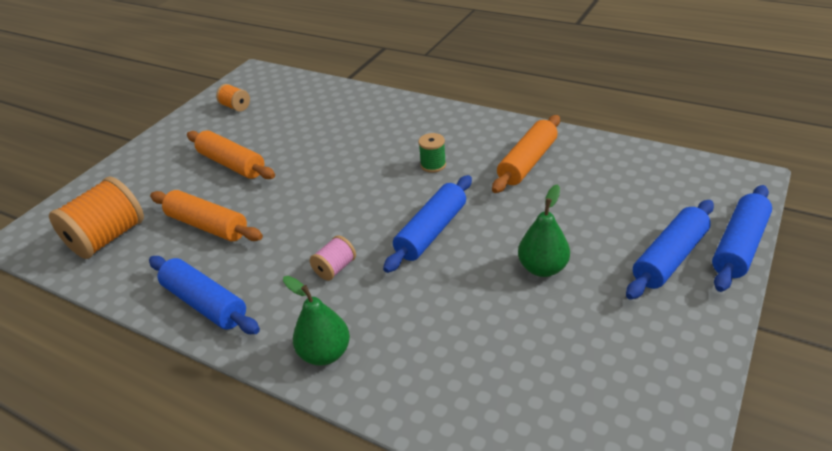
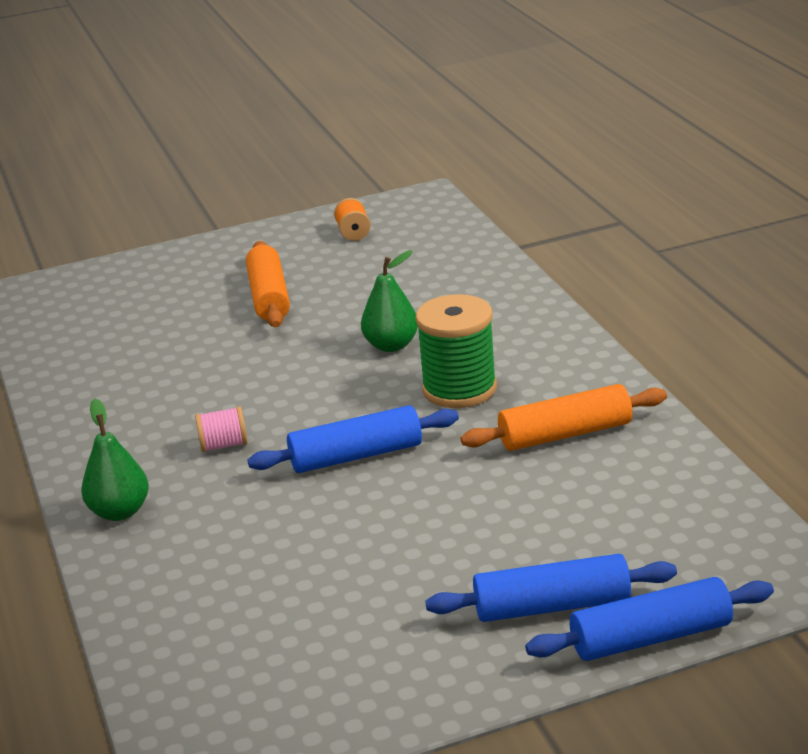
camera: 40 degrees right, 10 degrees down
orange spool [49,177,144,259] -> none
blue rolling pin [149,256,260,334] -> none
orange rolling pin [150,190,263,241] -> none
green spool [418,133,446,173] -> green spool [416,294,497,408], size x1.99
green pear [518,184,570,277] -> green pear moved to [361,250,418,352]

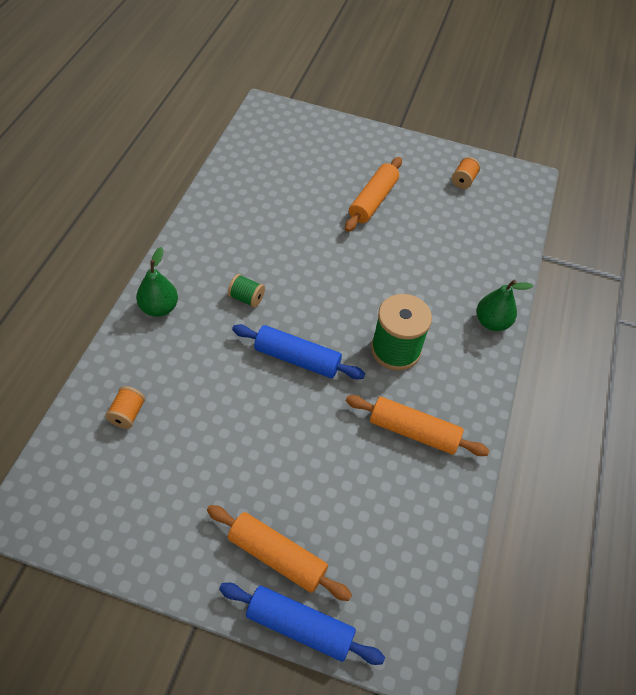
camera: 30 degrees right, 25 degrees up
pink spool [195,406,248,452] -> green spool [228,274,265,308]
green pear [361,250,418,352] -> green pear moved to [476,280,533,331]
blue rolling pin [425,554,677,622] -> orange rolling pin [207,505,352,601]
none -> orange spool [105,386,145,429]

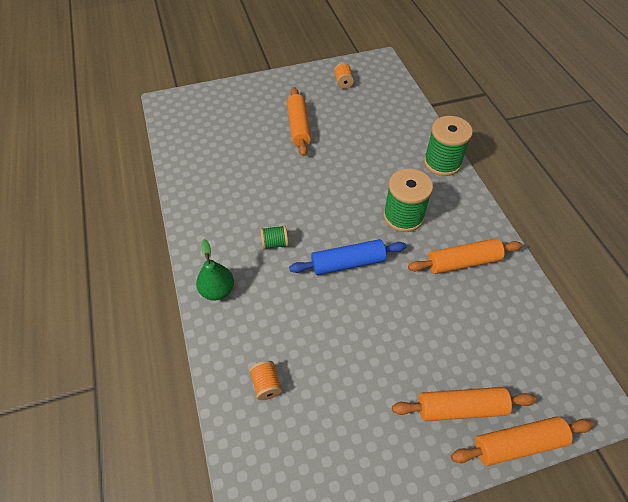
camera: 30 degrees left, 0 degrees up
blue rolling pin [219,583,385,665] -> orange rolling pin [451,416,593,466]
green pear [476,280,533,331] -> green spool [424,116,473,176]

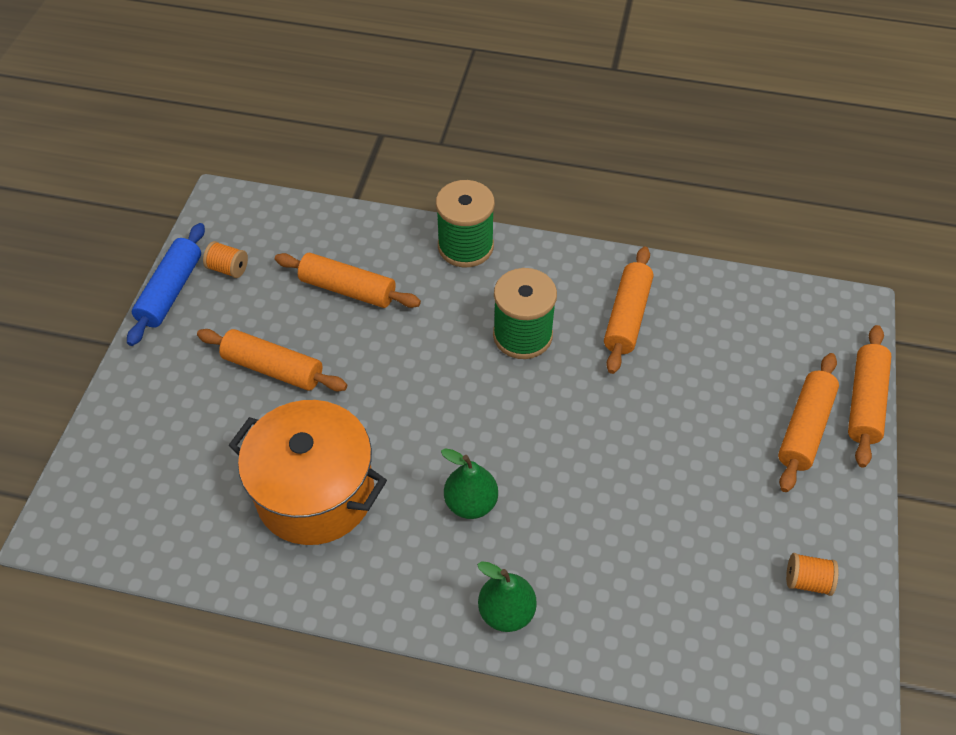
camera: 60 degrees left, 0 degrees up
orange spool [249,361,282,400] -> orange spool moved to [786,553,839,596]
green spool [260,225,288,250] -> green pear [441,448,498,519]
blue rolling pin [289,239,406,275] -> blue rolling pin moved to [127,223,205,346]
none -> orange pot [228,400,387,545]
none -> orange rolling pin [275,253,421,308]

